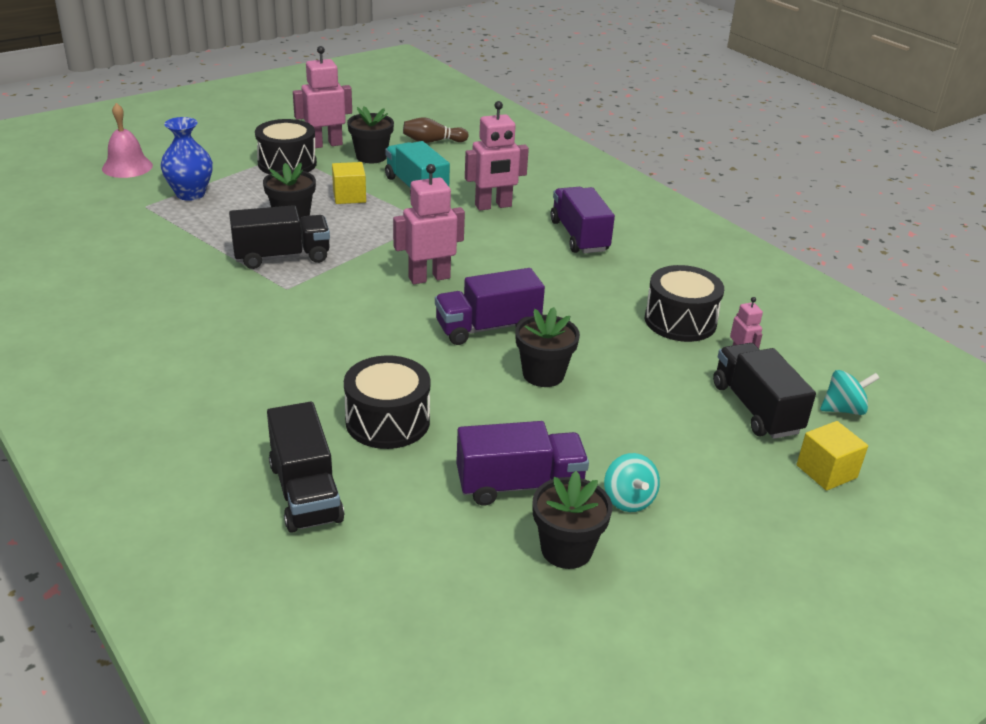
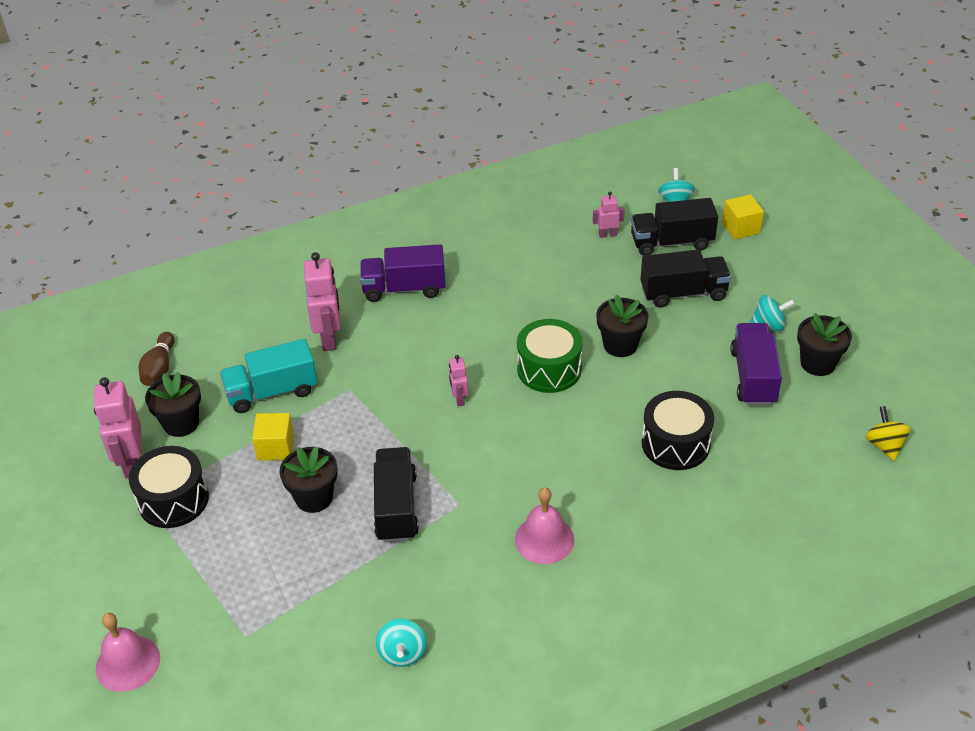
camera: 75 degrees left, 10 degrees up
blue vase [160,117,213,201] -> none
black truck [267,402,344,533] -> black truck moved to [640,250,731,308]
pink robot [393,164,465,284] -> pink robot [449,355,468,406], size x0.52
purple truck [435,268,545,345] -> green drum [517,319,583,393]
black drum [645,265,724,342] -> none
none -> turquoise spinning top [376,619,427,667]
none -> pink bell [515,487,574,564]
none -> yellow spinning top [865,406,911,461]

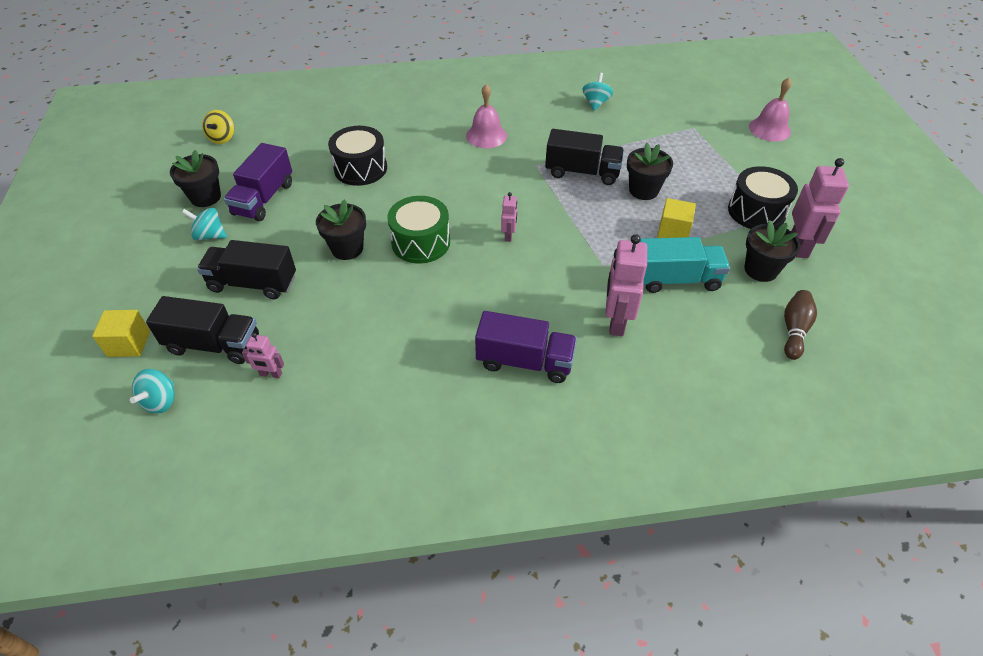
camera: 165 degrees left, 5 degrees up
black truck [373,447,419,543] -> black truck turned 90 degrees counterclockwise [545,129,624,185]

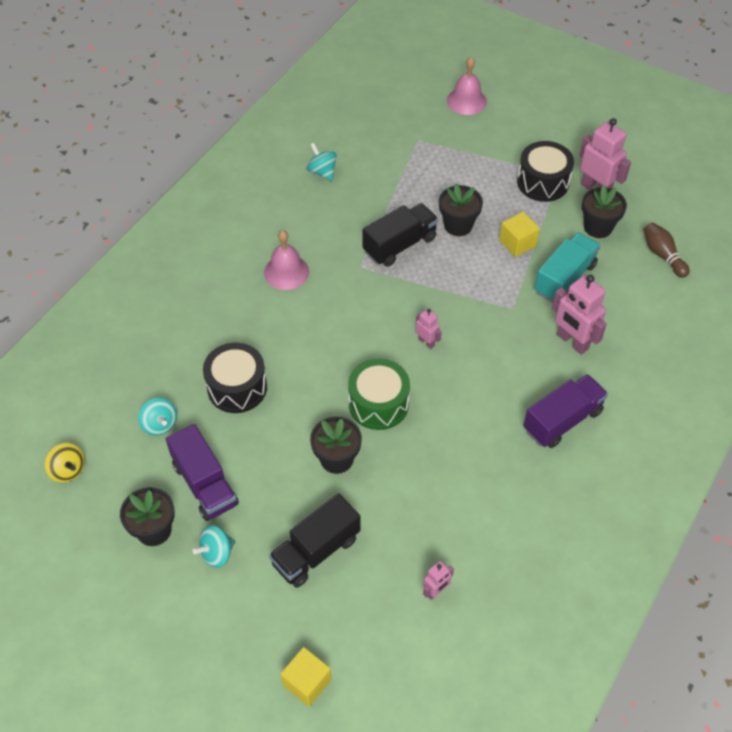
camera: 50 degrees left, 5 degrees up
turquoise spinning top [130,369,175,413] -> turquoise spinning top moved to [138,397,177,436]
black truck [146,296,259,364] -> none

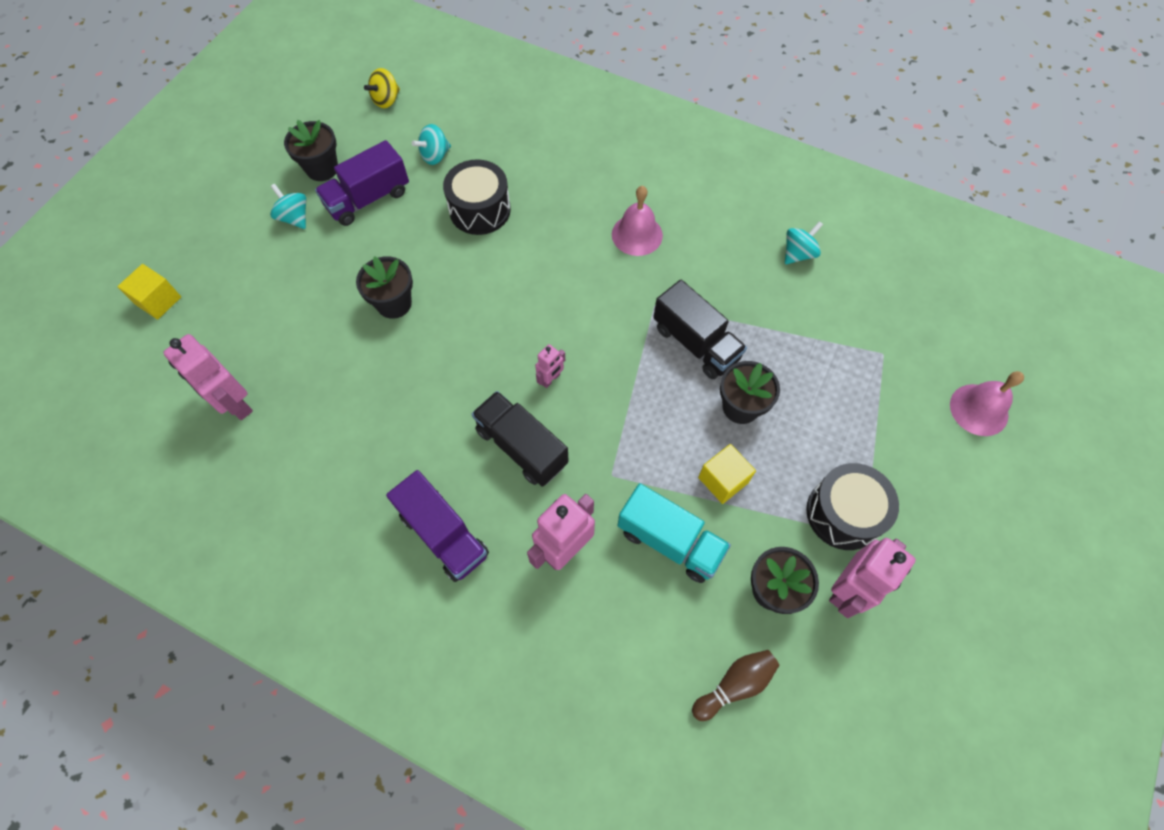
camera: 85 degrees right, 10 degrees up
black truck [269,493,361,588] -> black truck moved to [472,391,569,487]
green drum [348,359,410,430] -> none
pink robot [423,561,454,600] -> pink robot [163,334,253,420], size x1.91

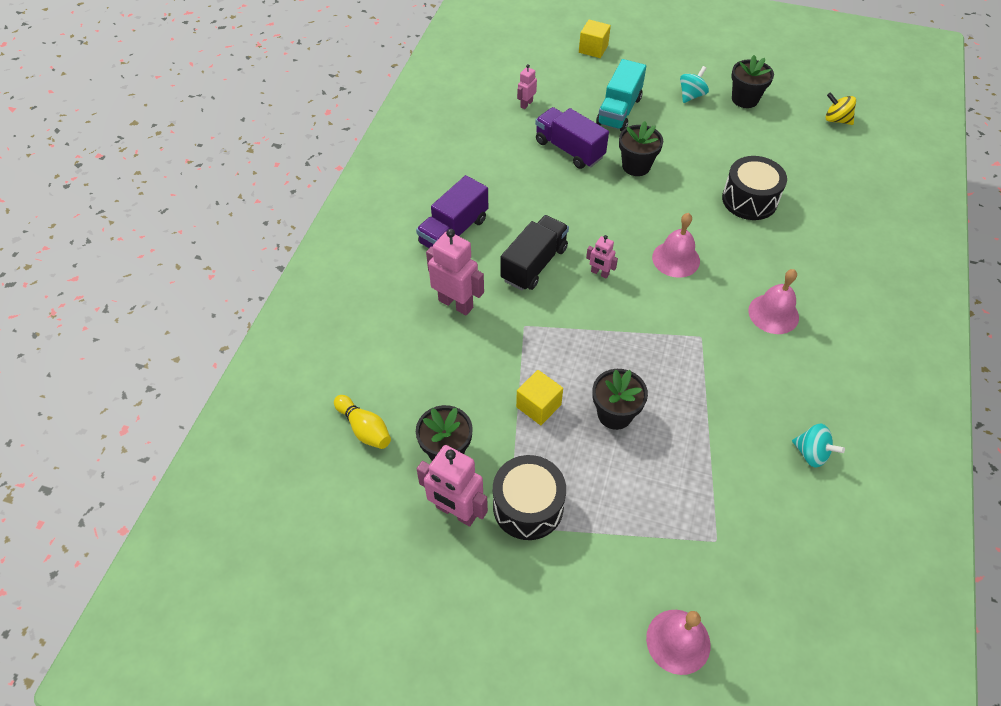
camera: 80 degrees right, 10 degrees down
pink robot [163,334,253,420] -> pink robot [517,64,537,109], size x0.52
purple truck [315,140,409,226] -> purple truck moved to [535,107,609,169]
turquoise spinning top [412,124,451,165] -> none
turquoise truck [617,483,731,583] -> turquoise truck moved to [596,59,646,132]
black truck [653,280,747,379] -> none
brown bowling pin [692,650,779,721] -> yellow bowling pin [334,395,391,449]
none -> pink bell [652,213,700,278]

